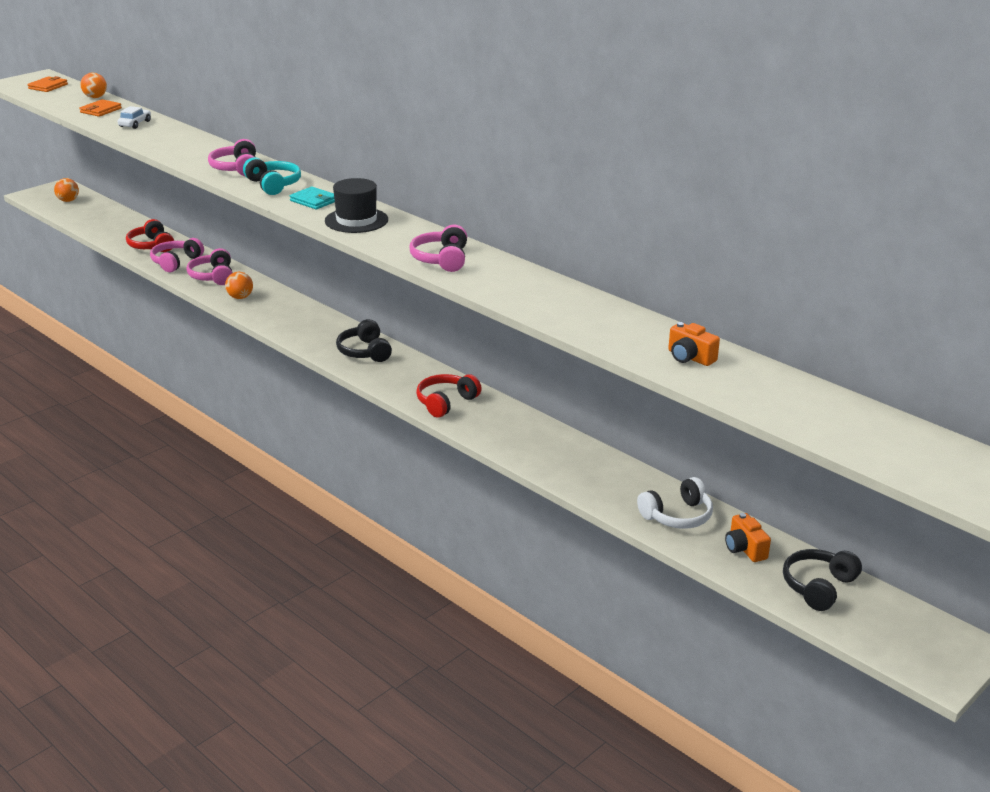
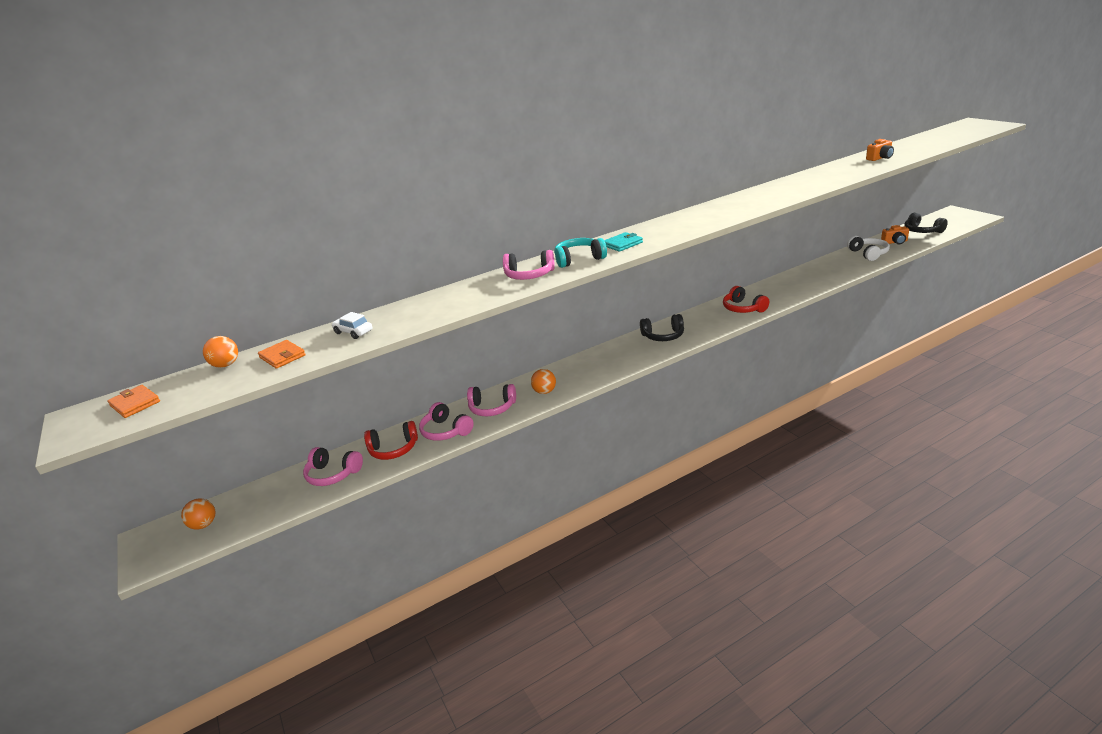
camera: 70 degrees left, 0 degrees up
black hat [325,178,388,233] -> none
pink headphones [409,224,467,272] -> pink headphones moved to [303,447,363,486]

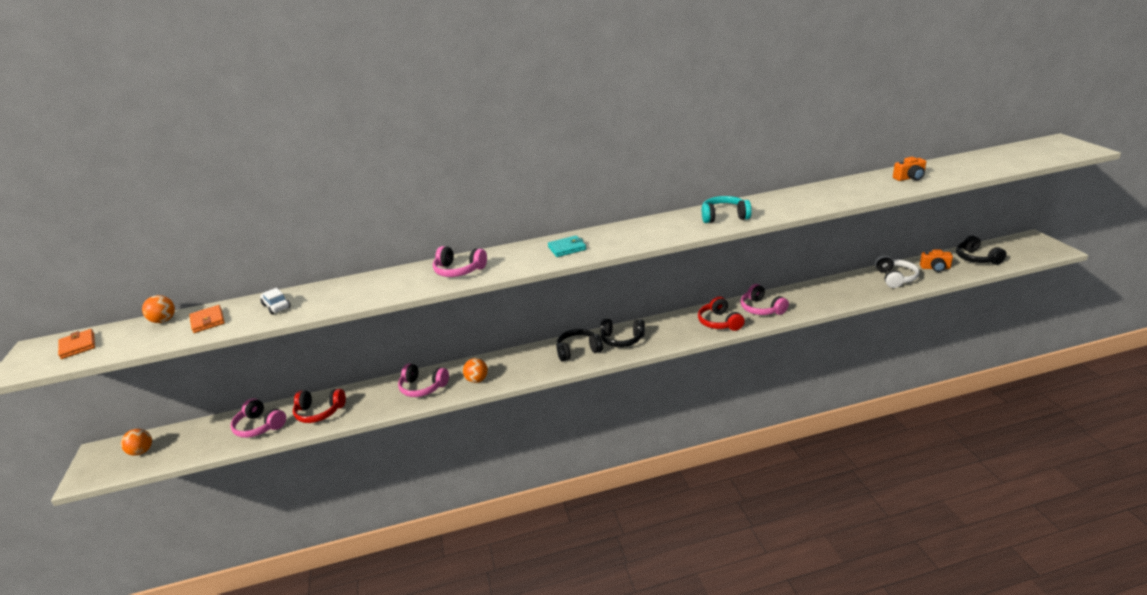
camera: 15 degrees right, 0 degrees up
pink headphones [419,402,474,441] -> pink headphones moved to [741,284,789,315]
turquoise headphones [554,238,607,268] -> turquoise headphones moved to [702,196,752,223]
none -> black headphones [556,329,603,362]

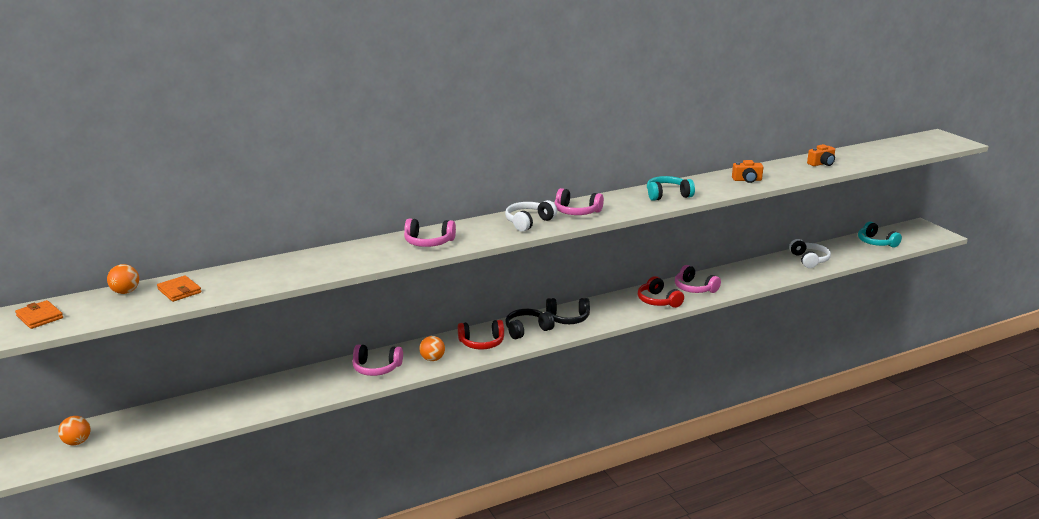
camera: 15 degrees left, 5 degrees down
pink headphones [230,398,286,438] -> pink headphones moved to [555,188,604,215]
white car [260,288,291,315] -> none
red headphones [293,389,346,423] -> red headphones moved to [458,320,504,349]
turquoise wallet [548,235,586,257] -> white headphones [505,200,557,232]
orange camera [920,250,953,272] -> orange camera moved to [732,160,763,183]
black headphones [956,235,1007,265] -> turquoise headphones [858,221,902,248]

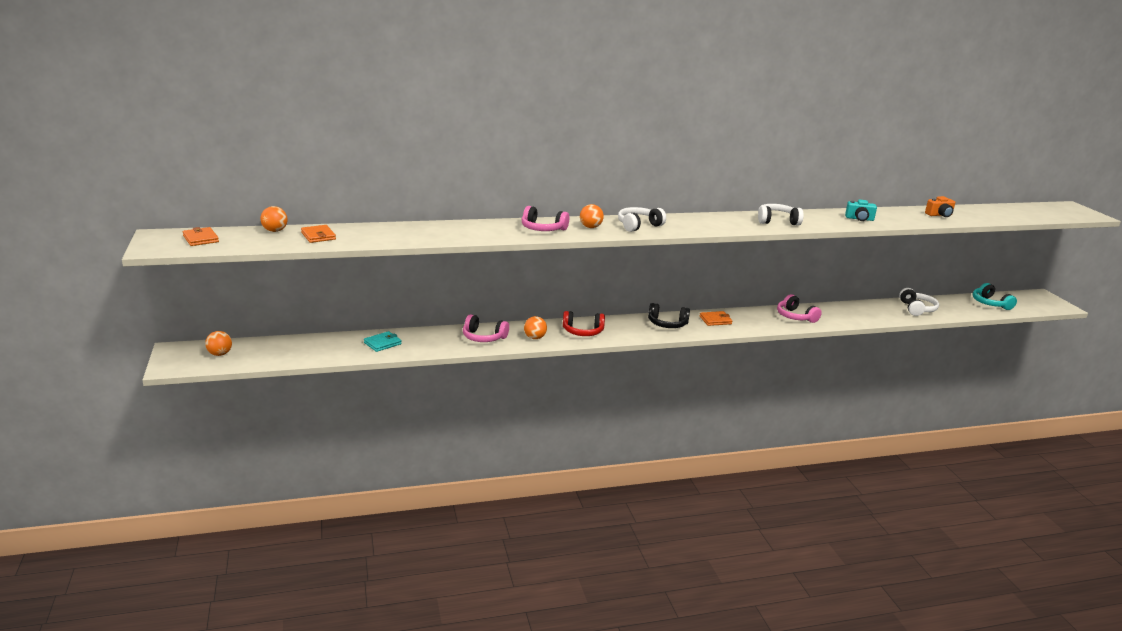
camera: 10 degrees right, 0 degrees up
black headphones [505,309,555,339] -> none
pink headphones [555,188,604,215] -> none
red headphones [638,276,684,308] -> none
turquoise headphones [647,176,695,201] -> white headphones [758,204,804,226]
orange camera [732,160,763,183] -> turquoise camera [845,199,877,221]
none -> turquoise wallet [364,331,402,352]
none -> orange ball [580,204,604,228]
none -> orange wallet [699,311,732,326]

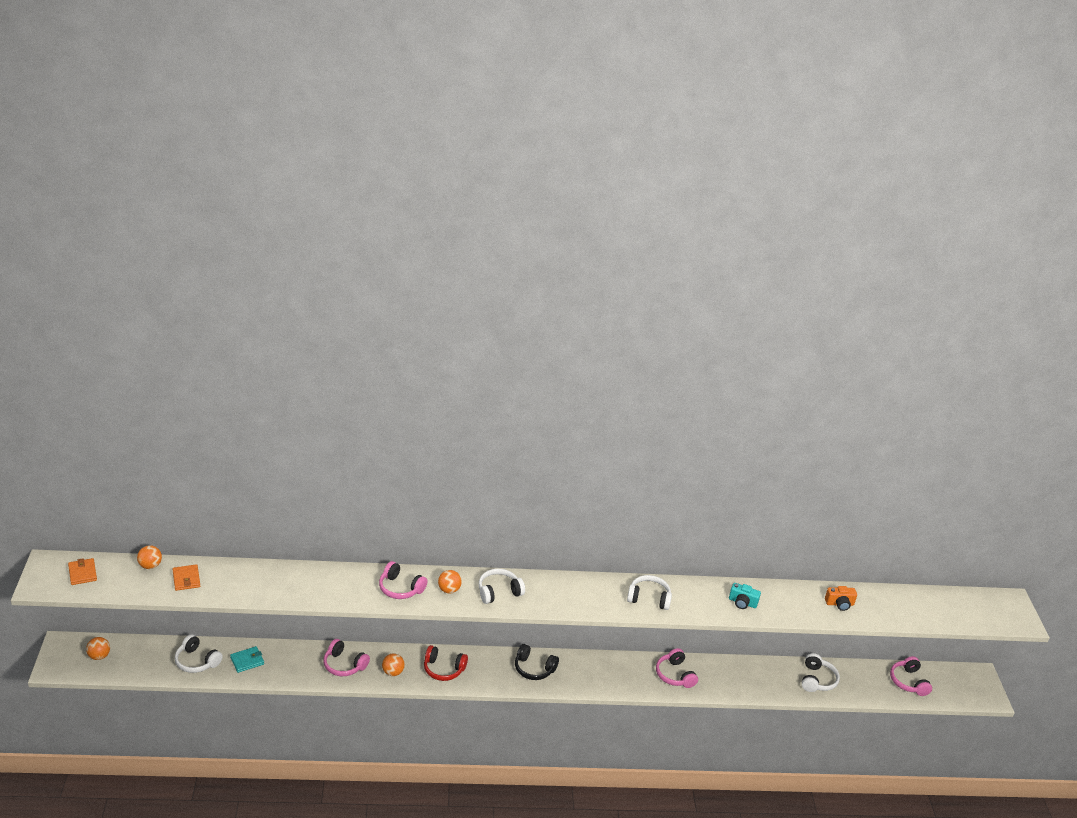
camera: 10 degrees right, 10 degrees up
orange wallet [699,311,732,326] -> none
turquoise headphones [973,283,1017,310] -> pink headphones [890,656,932,696]
none -> white headphones [175,634,223,673]

